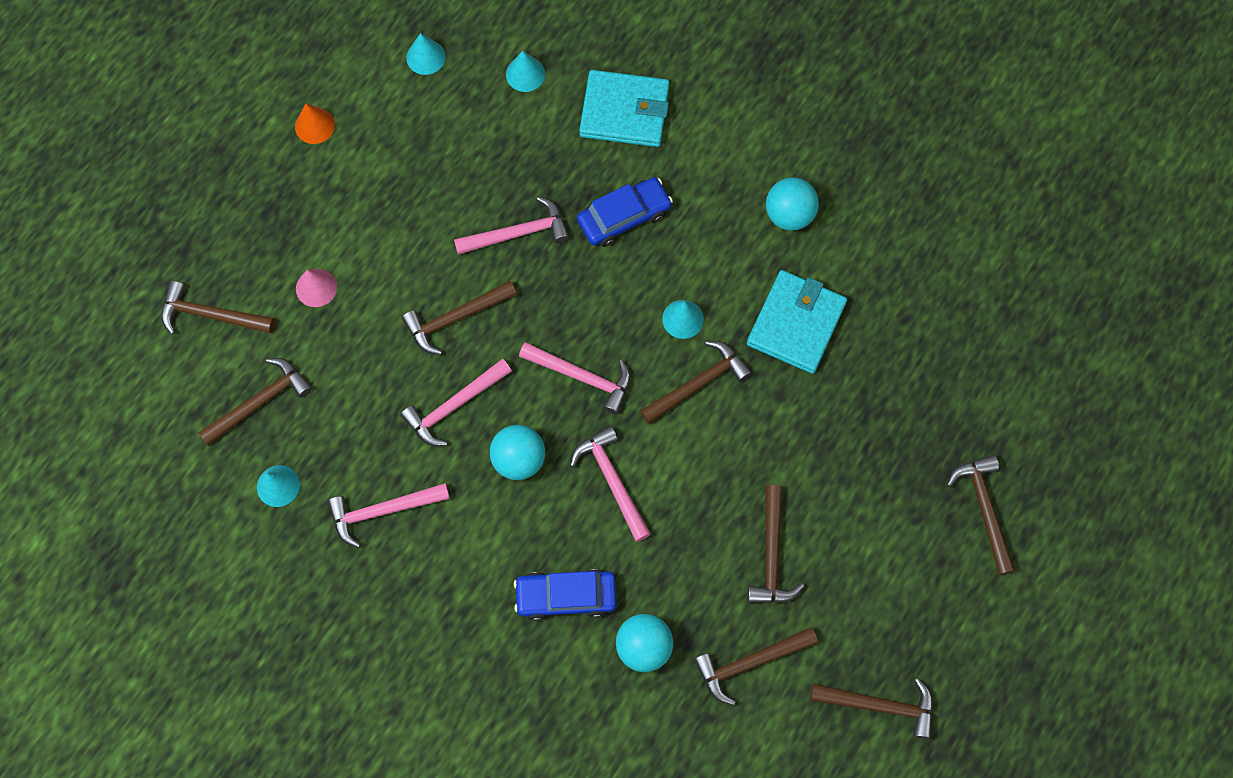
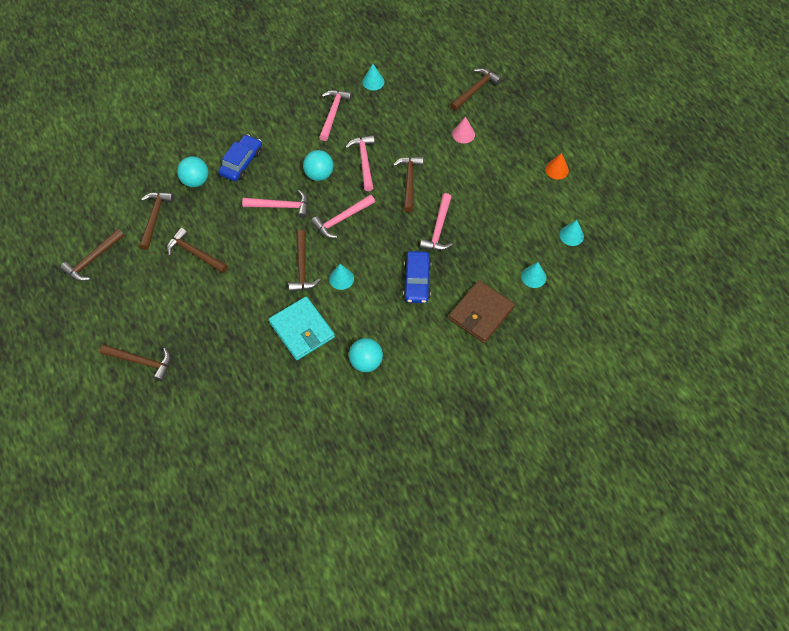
camera: 120 degrees right, 10 degrees down
brown hammer [199,358,312,446] -> none
turquoise wallet [579,70,670,147] -> brown wallet [448,280,515,343]

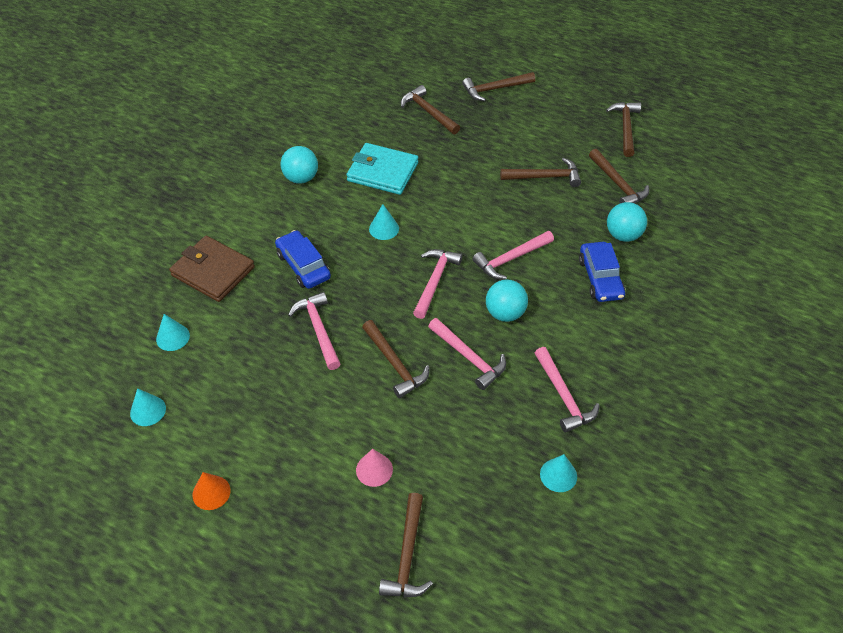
camera: 145 degrees right, 10 degrees down
brown hammer [288,230,321,292] -> brown hammer moved to [401,85,460,134]
brown wallet [448,280,515,343] -> brown wallet turned 60 degrees counterclockwise [169,236,255,302]

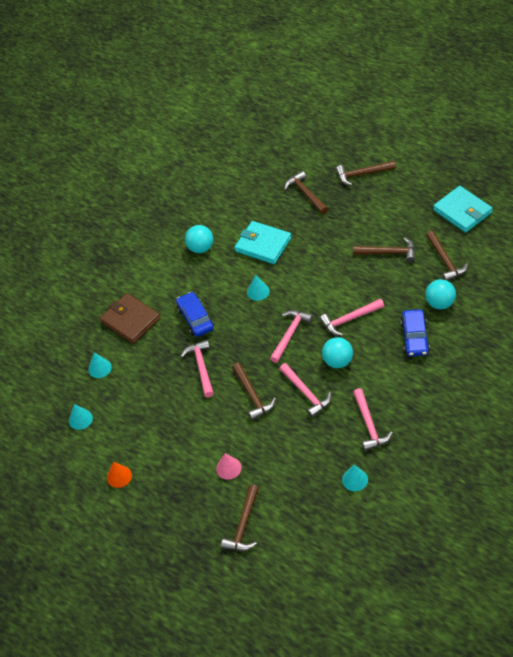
camera: 15 degrees right, 0 degrees up
brown hammer [606,102,641,157] -> turquoise wallet [433,186,493,233]

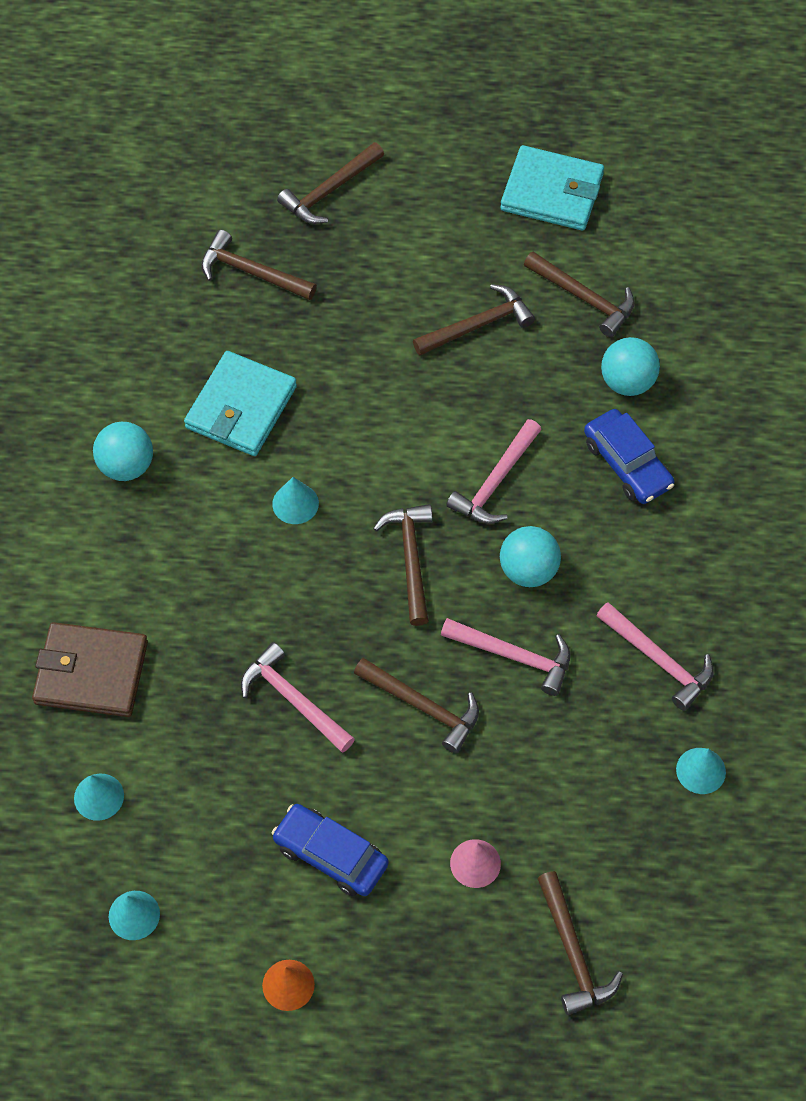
camera: 40 degrees left, 10 degrees up
blue car [176,292,214,337] -> blue car moved to [272,804,389,896]
turquoise wallet [234,221,291,264] -> turquoise wallet turned 60 degrees counterclockwise [184,351,297,456]
pink hammer [270,310,313,363] -> brown hammer [373,504,433,626]

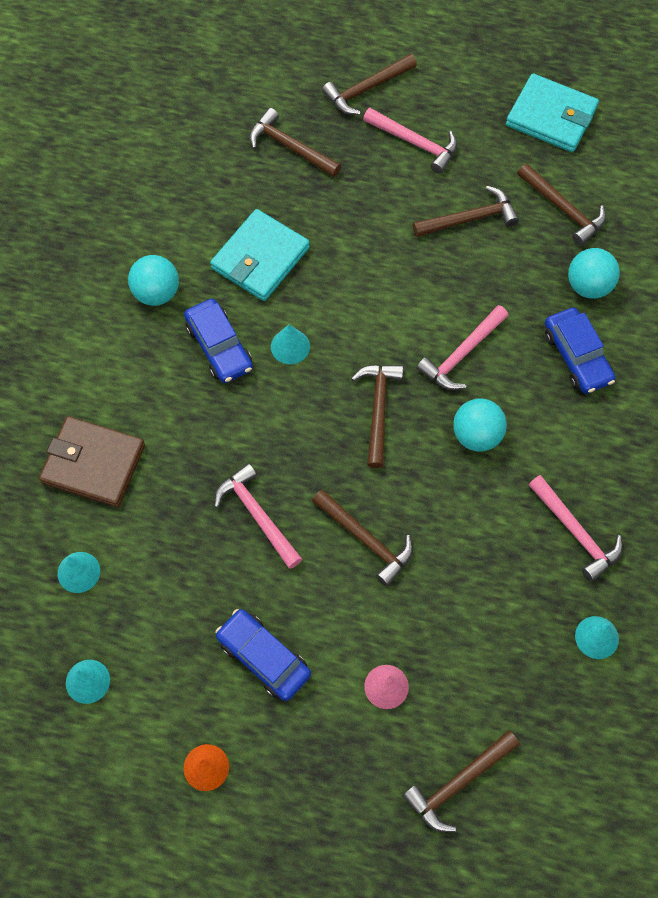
camera: 10 degrees right, 5 degrees up
pink hammer [441,618,570,696] -> pink hammer moved to [363,108,458,174]
brown hammer [537,871,623,1015] -> brown hammer turned 60 degrees clockwise [402,730,520,832]
none -> blue car [184,299,253,383]

